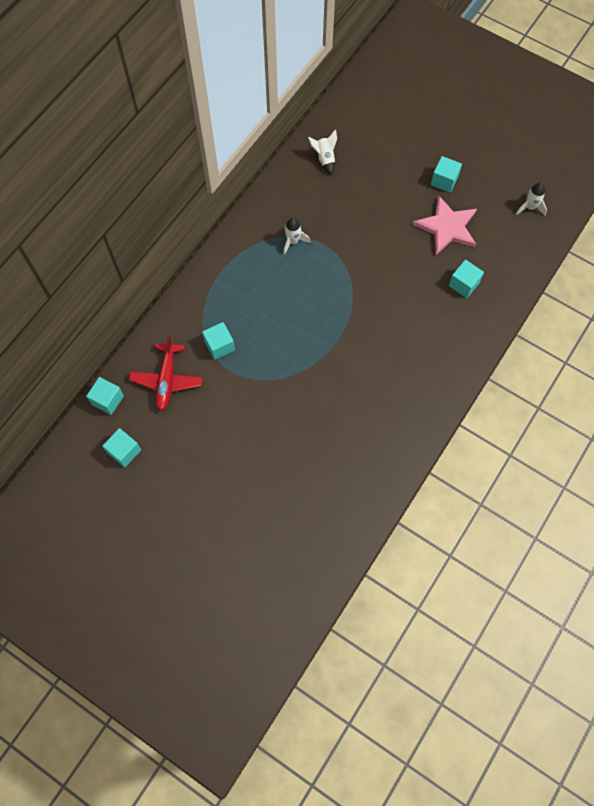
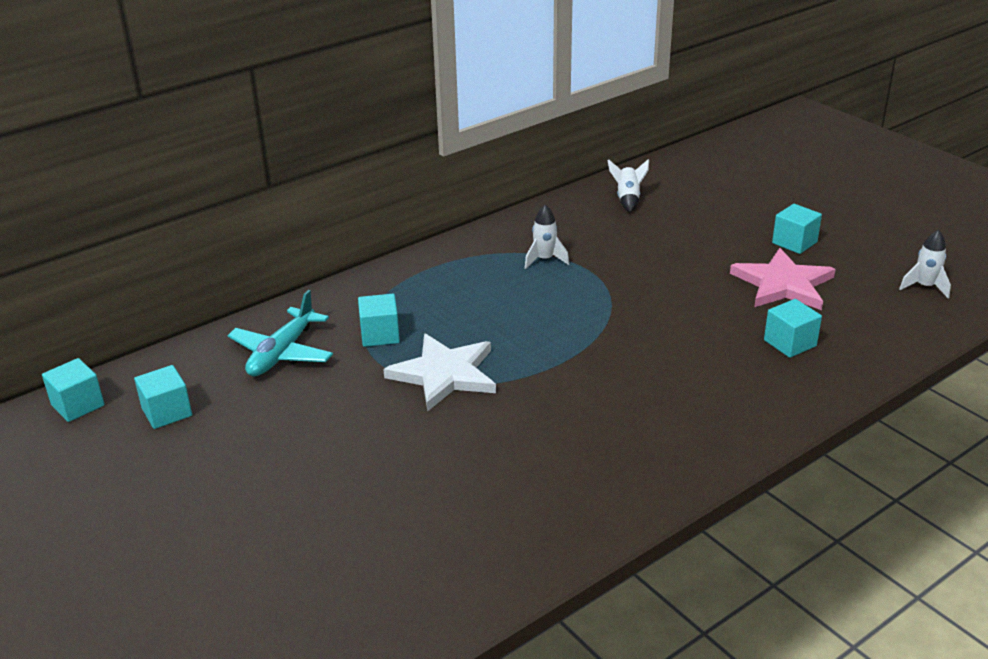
camera: 20 degrees right, 35 degrees down
turquoise cube [86,377,124,415] -> turquoise cube moved to [42,358,105,422]
red plane [129,335,203,411] -> turquoise plane [227,290,333,376]
none -> white star [383,334,496,412]

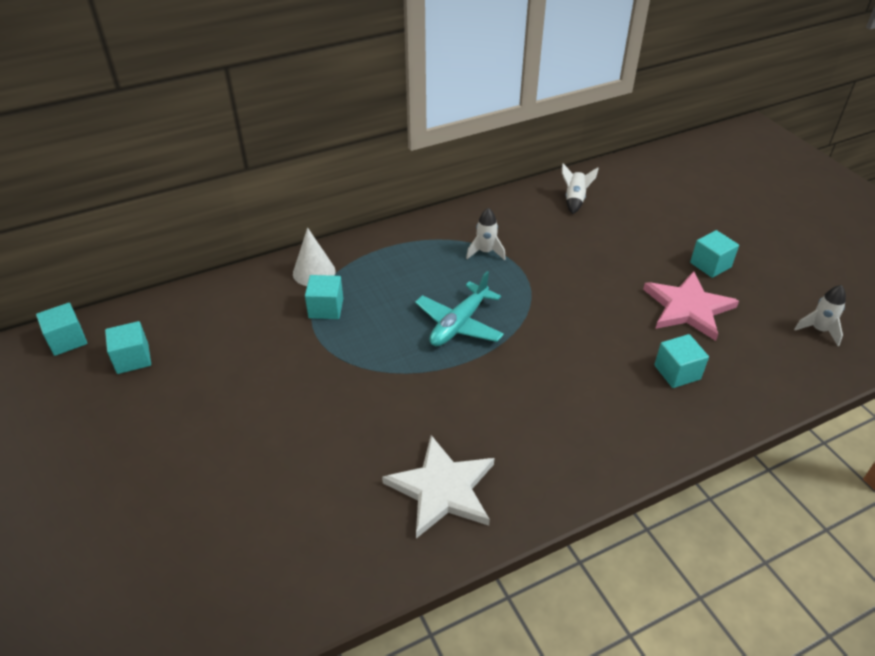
camera: 10 degrees right, 10 degrees up
turquoise plane [227,290,333,376] -> turquoise plane moved to [415,271,504,346]
white star [383,334,496,412] -> white star moved to [382,435,494,539]
none -> white cone [293,227,336,286]

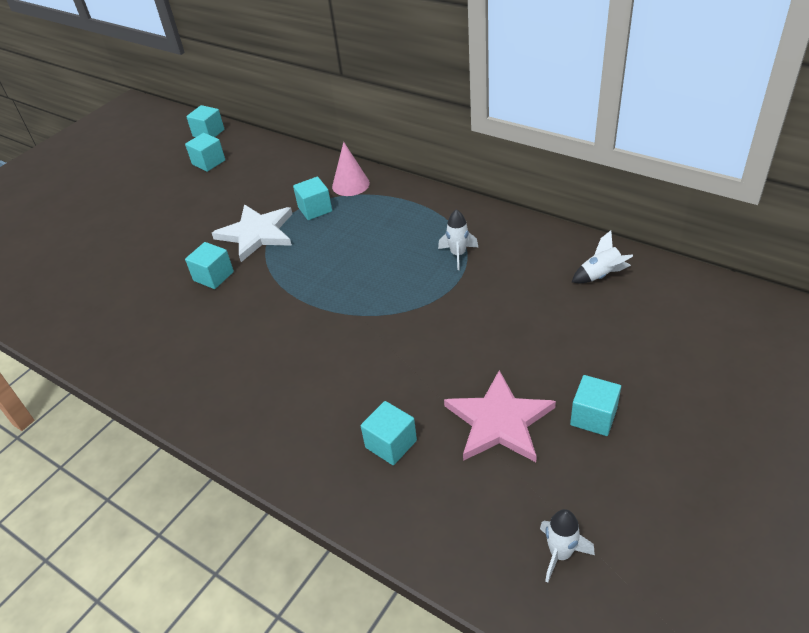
camera: 65 degrees right, 0 degrees up
white cone [293,227,336,286] -> pink cone [332,142,370,196]
white star [382,435,494,539] -> white star moved to [212,204,292,262]
turquoise plane [415,271,504,346] -> none
none -> turquoise cube [185,242,234,289]

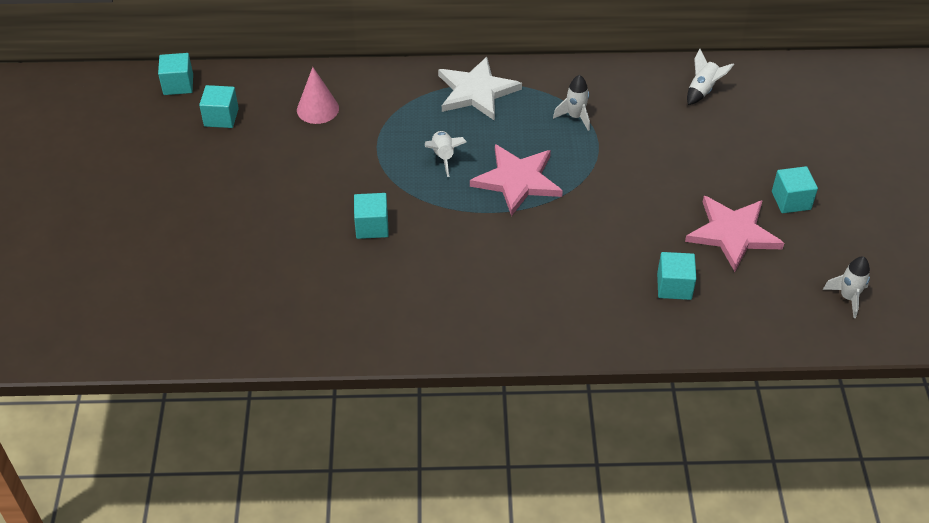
camera: 40 degrees left, 5 degrees up
white star [212,204,292,262] -> white star moved to [438,57,522,121]
turquoise cube [293,177,332,220] -> none
pink cone [332,142,370,196] -> pink cone moved to [297,67,339,124]
none -> white rocket [425,131,467,177]
none -> pink star [470,144,563,216]

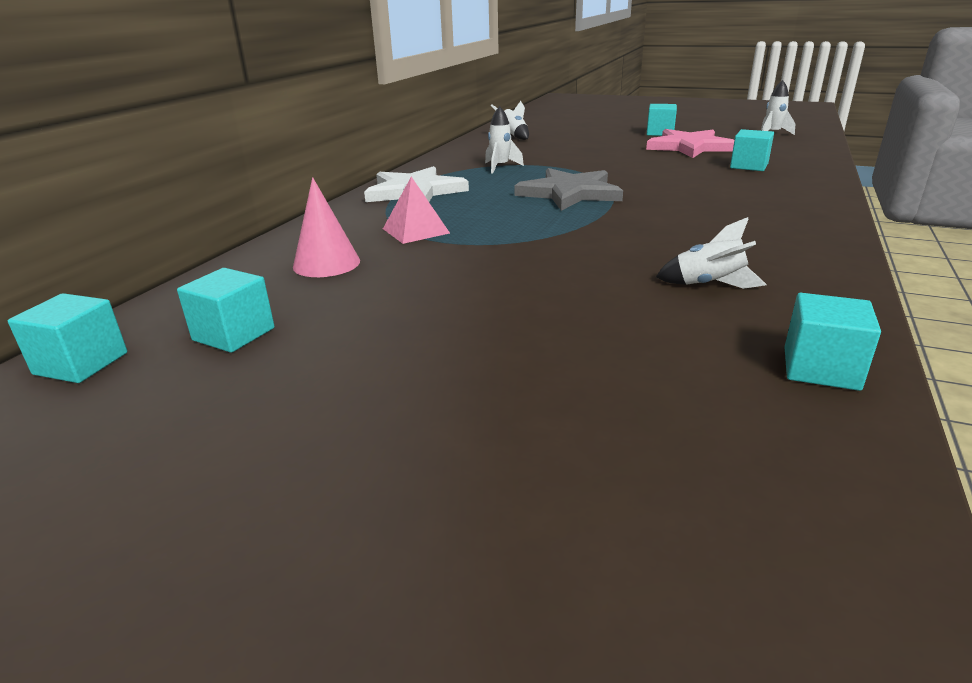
camera: 65 degrees left, 20 degrees down
turquoise cube [354,193,389,239] -> turquoise cube moved to [785,293,881,391]
white rocket [425,131,467,177] -> white rocket moved to [656,217,766,289]
pink star [470,144,563,216] -> grey star [514,168,623,211]
none -> pink pyramid [383,177,450,244]

